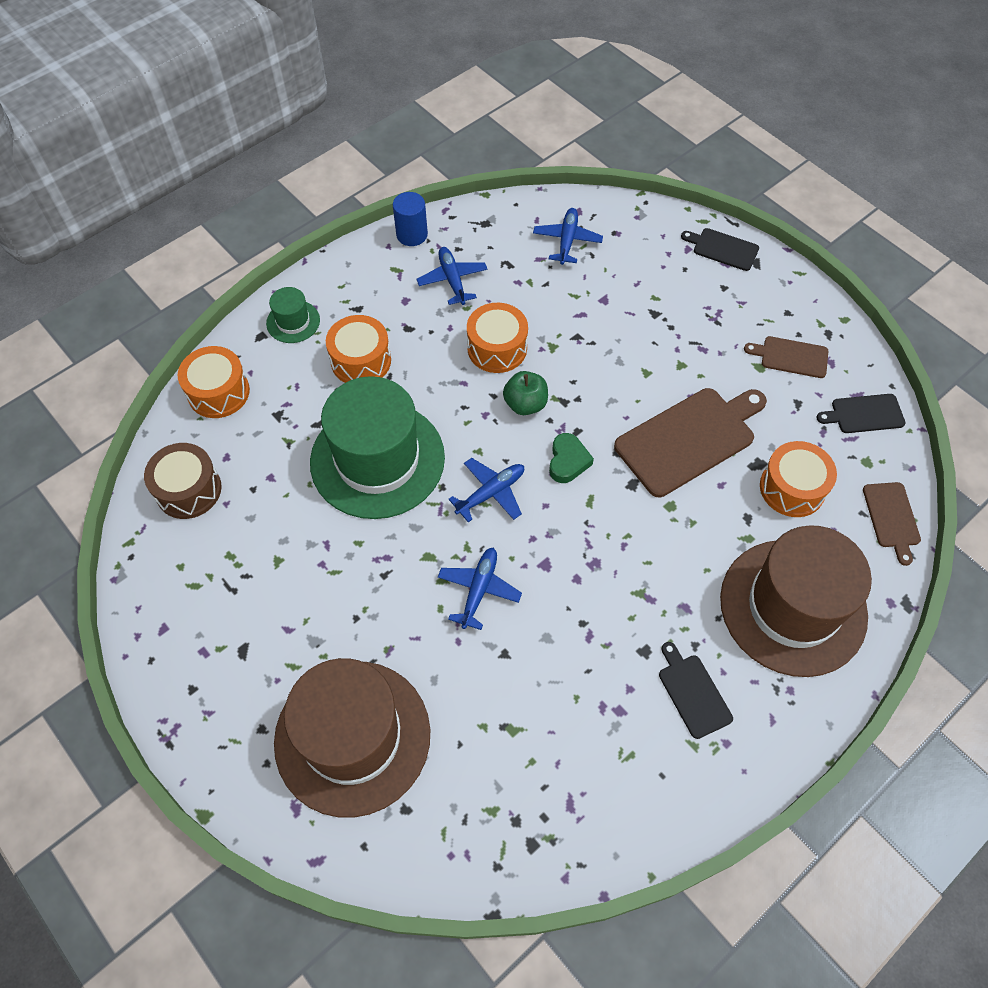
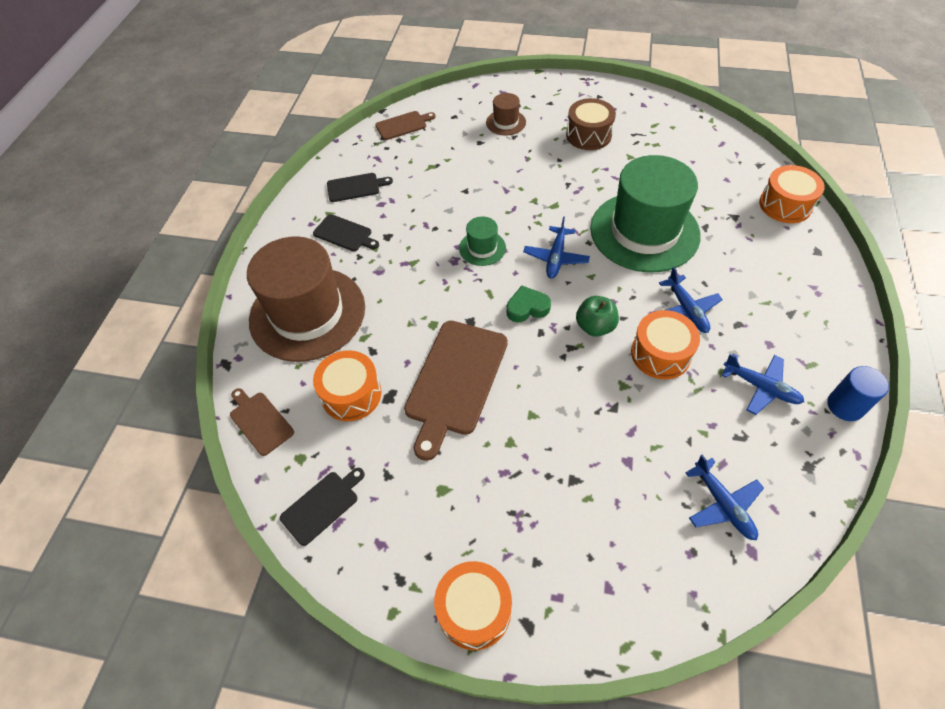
camera: 145 degrees right, 5 degrees down
brown drum [144,443,222,519] -> brown drum moved to [566,98,616,150]
green hat [266,287,320,343] -> green hat moved to [459,216,506,266]
brown hat [274,658,430,818] -> brown hat [486,93,526,135], size x0.43
orange drum [326,315,391,383] -> orange drum moved to [434,561,512,650]
blue plane [438,548,522,630] -> blue plane moved to [659,267,723,333]
green heart [549,433,594,483] -> green heart turned 105 degrees clockwise [506,286,551,322]
black cutting board [681,228,759,271] -> black cutting board moved to [327,173,393,202]
brown cutting board [744,336,828,378] -> brown cutting board moved to [375,111,436,140]

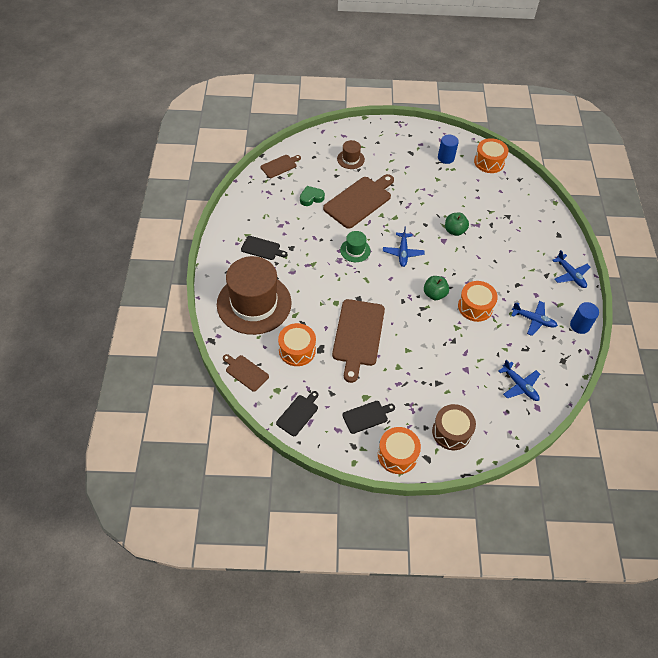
camera: 15 degrees left, 0 degrees up
black cutting board [327,173,393,202] -> black cutting board moved to [342,401,395,434]
green heart [506,286,551,322] -> green heart moved to [300,186,325,206]
brown drum [566,98,616,150] -> brown drum moved to [432,404,476,450]
green hat [590,155,701,272] -> green apple [445,213,469,236]
blue plane [659,267,723,333] -> blue plane moved to [552,250,590,288]
orange drum [759,165,825,223] -> orange drum moved to [474,138,509,173]
none -> brown cutting board [323,174,394,229]
none -> blue cylinder [438,135,459,164]

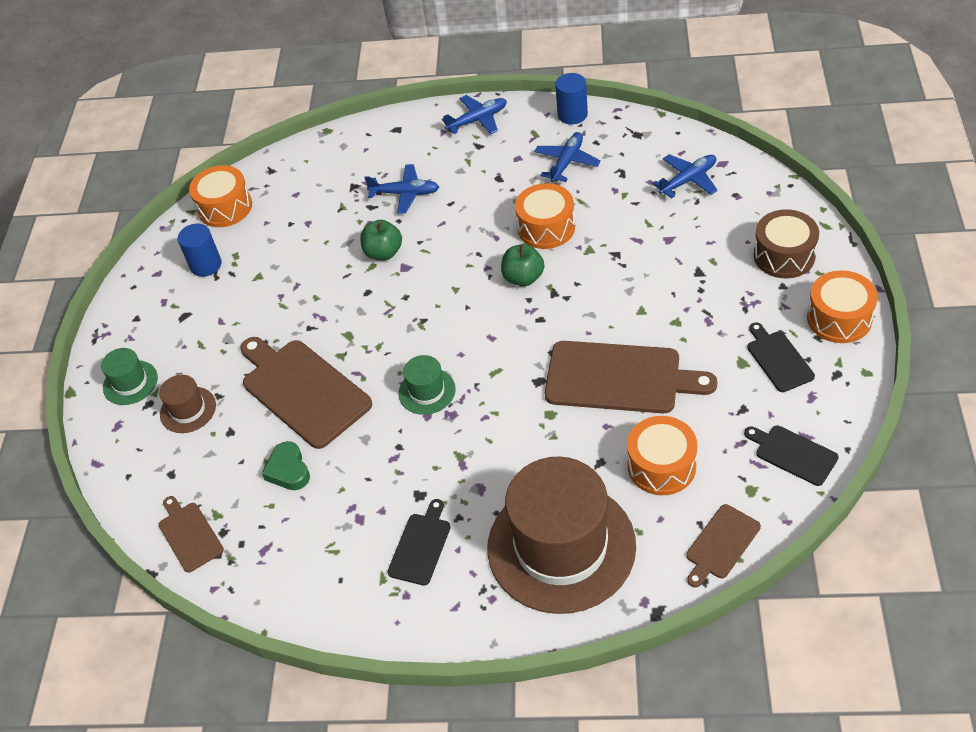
camera: 80 degrees left, 5 degrees down
blue plane [383,226,424,267] -> blue plane moved to [364,164,439,214]
none -> green hat [101,348,158,405]

